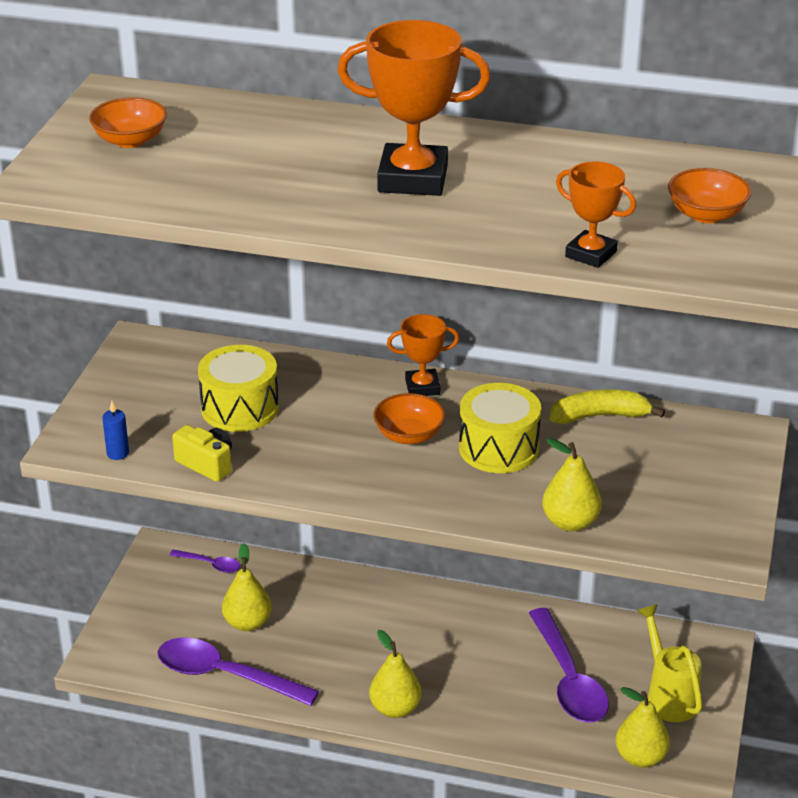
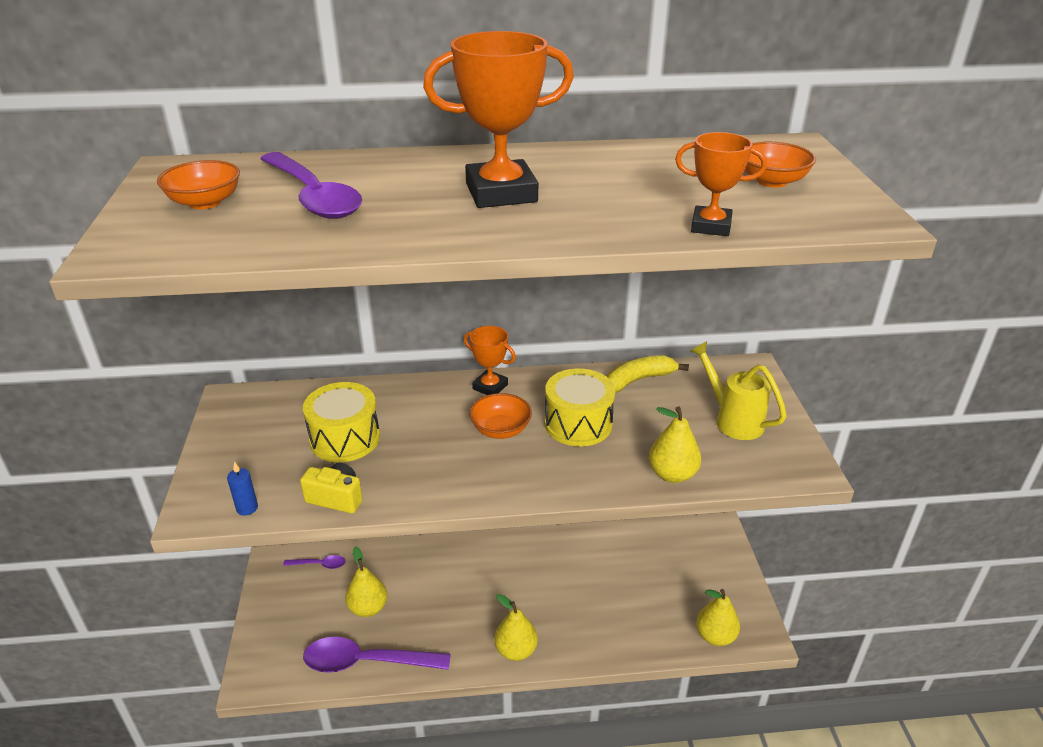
camera: 20 degrees left, 0 degrees up
orange trophy [387,314,459,396] -> orange trophy turned 60 degrees clockwise [464,326,516,395]
purple spoon [529,608,609,722] -> purple spoon moved to [260,152,362,219]
yellow watering can [637,605,702,722] -> yellow watering can moved to [690,341,787,440]

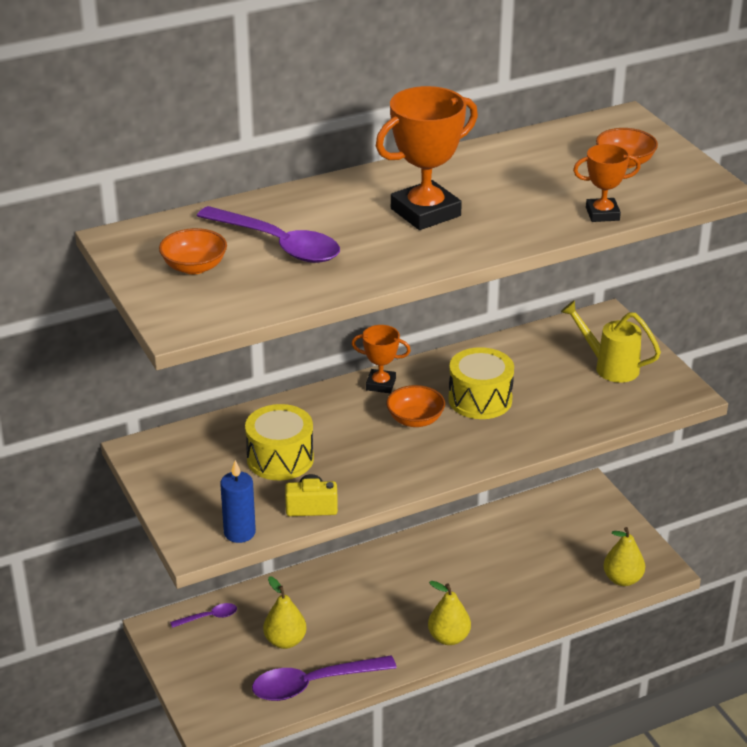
camera: 20 degrees left, 0 degrees up
blue candle [227,462,258,516] -> blue candle [220,460,256,543], size x1.62
yellow banana [607,355,689,393] -> none
yellow pear [649,406,701,483] -> none

